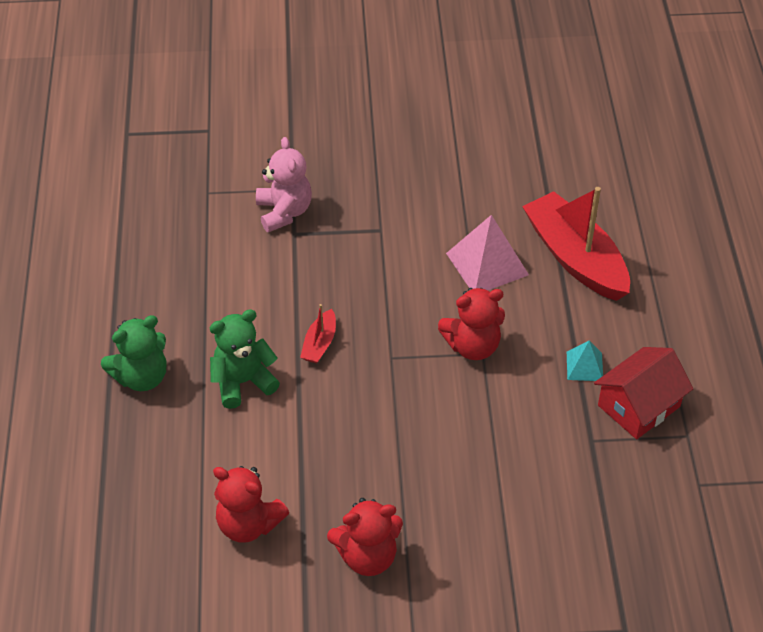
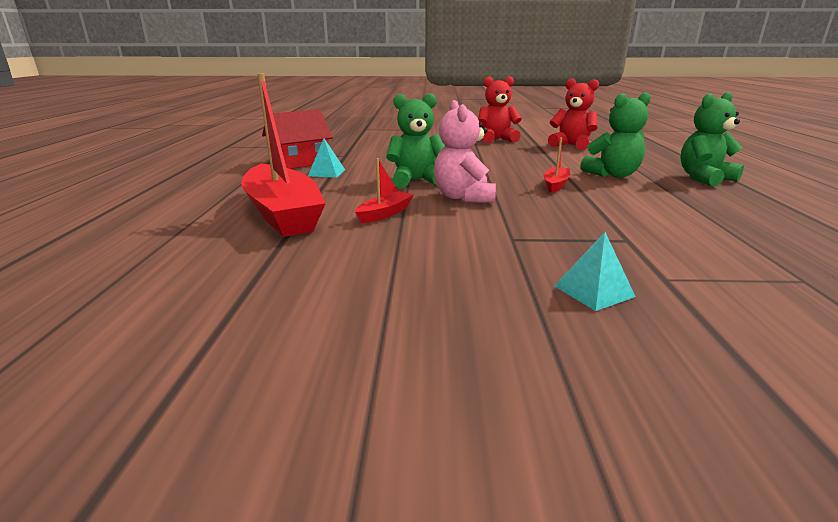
camera: 175 degrees left, 25 degrees down
pink teddy bear [256,137,312,232] -> pink teddy bear moved to [434,100,496,203]
red teddy bear [438,288,505,360] -> green teddy bear [386,93,445,188]
pink pyramid [446,215,529,290] -> red boat [355,158,413,224]
none -> turquoise pyramid [554,232,636,311]

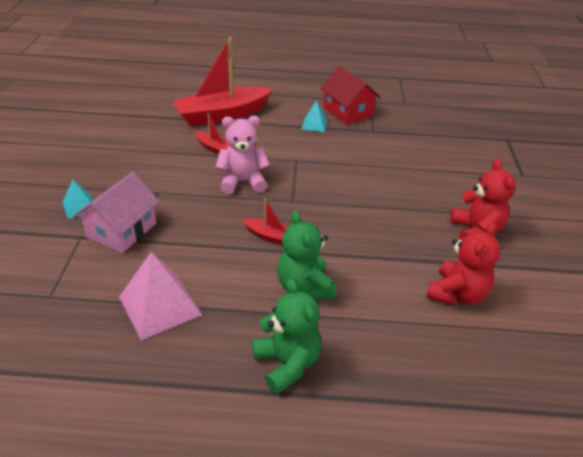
camera: 90 degrees right, 15 degrees up
green teddy bear [386,93,445,188] -> none
none -> pink house [74,172,160,253]
none -> pink pyramid [119,252,202,340]

